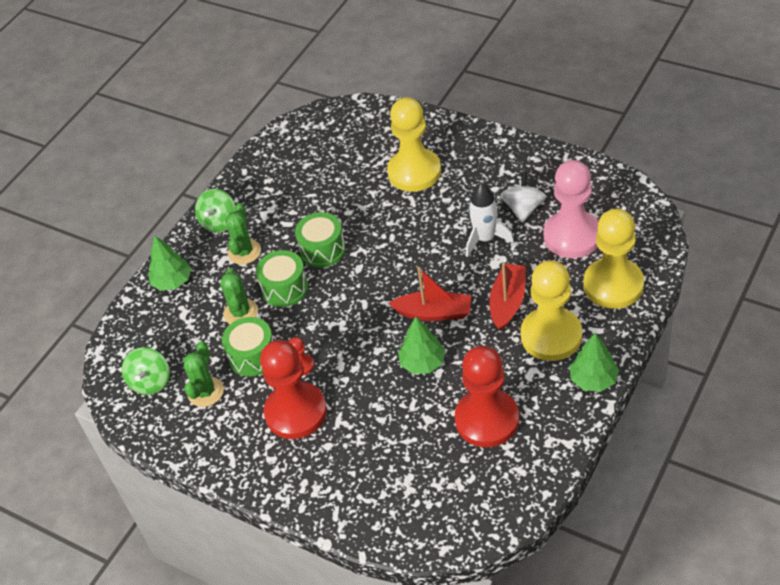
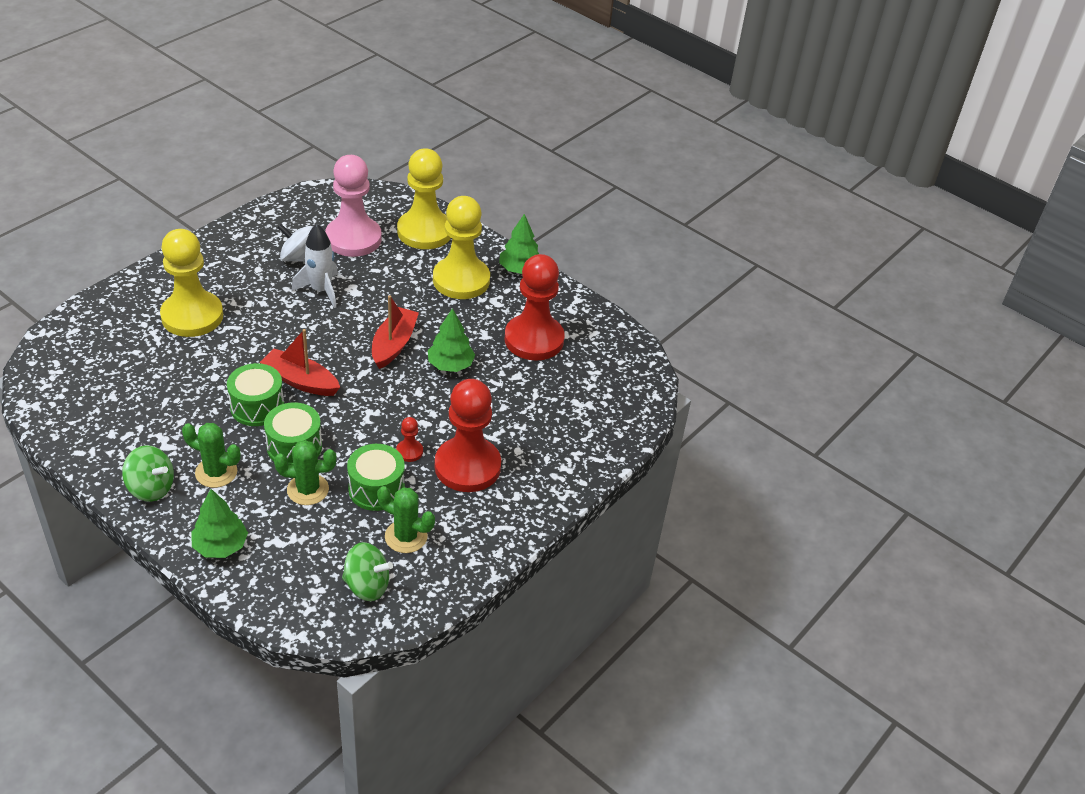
camera: 90 degrees left, 5 degrees down
red boat [489,263,526,332] -> red boat moved to [260,329,340,396]

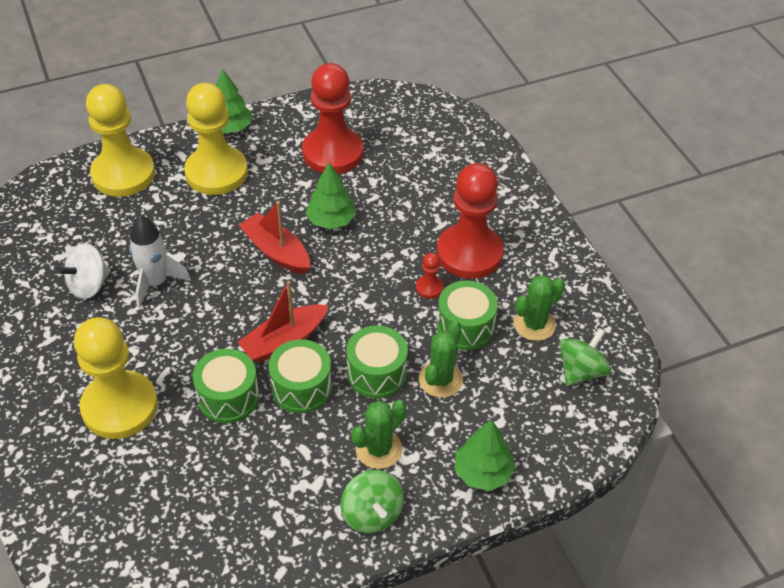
camera: 60 degrees left, 5 degrees up
green spinning top [122,445,174,502] -> green spinning top turned 105 degrees clockwise [341,470,404,534]
pink pawn [325,155,382,257] -> none
none -> green drum [193,349,259,423]

